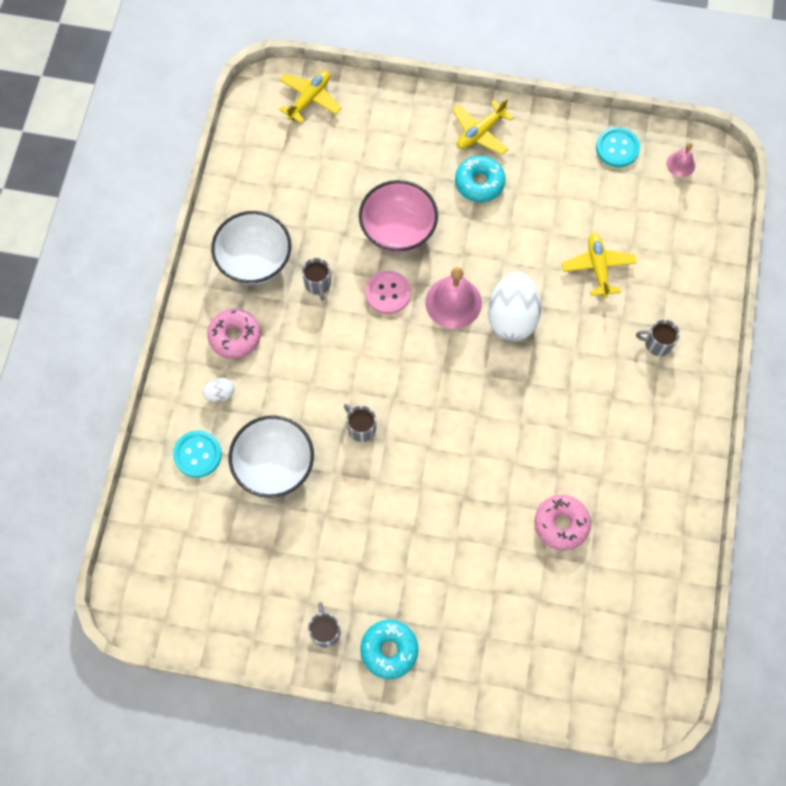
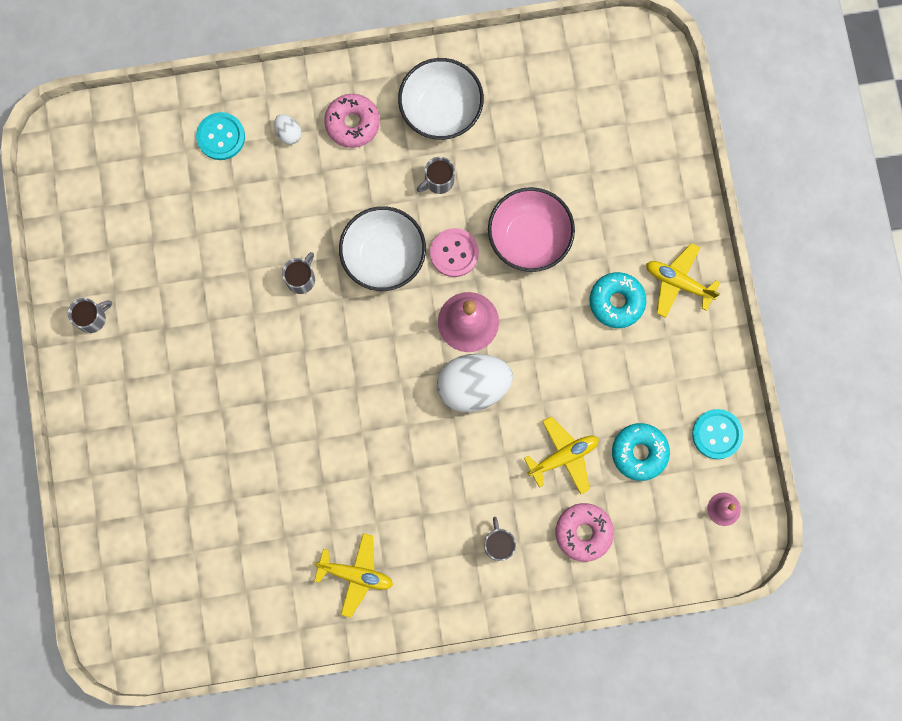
camera: 70 degrees right, 10 degrees up
white bowl [229,415,314,498] -> white bowl moved to [339,206,426,291]
yellow plane [279,70,341,124] -> yellow plane moved to [314,533,393,618]
turquoise donut [360,620,419,679] -> turquoise donut moved to [612,423,670,481]
pink donut [535,495,591,551] -> pink donut moved to [556,503,614,562]

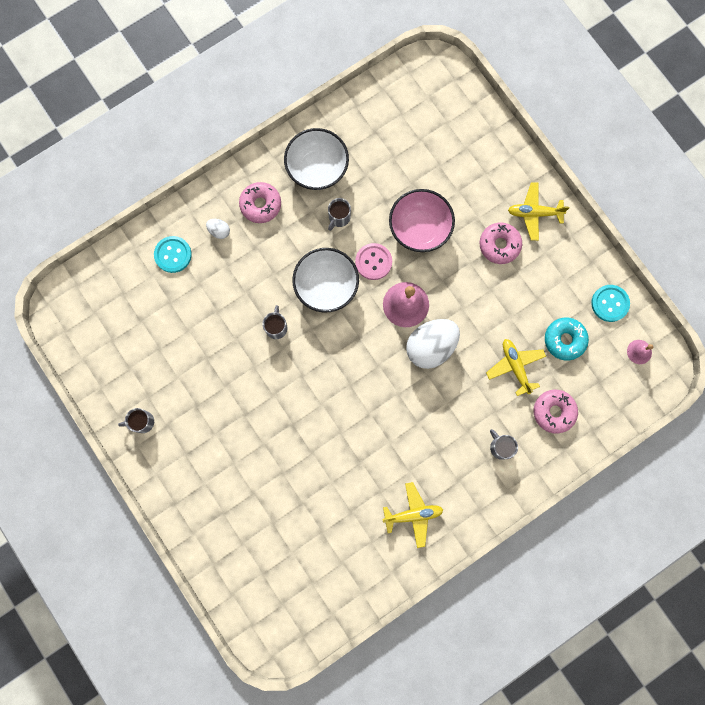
camera: 25 degrees left, 0 degrees up
grey mug [68,298,112,333] -> grey mug turned 135 degrees counterclockwise [118,408,154,433]
yellow plane [524,417,599,494] -> yellow plane turned 60 degrees counterclockwise [486,339,546,396]
turquoise donut [590,272,646,328] -> pink donut [480,223,522,264]

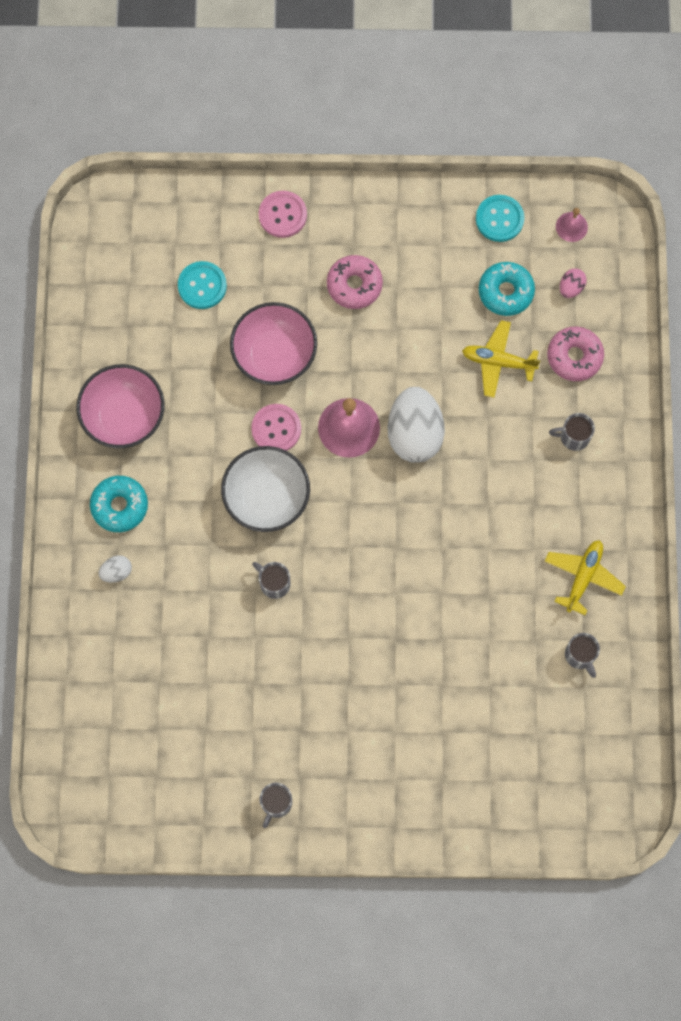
camera: 55 degrees left, 5 degrees down
turquoise button [154,236,192,273] -> turquoise button moved to [178,261,227,309]
pink donut [239,182,281,223] -> turquoise donut [90,476,148,532]
white bowl [284,128,349,190] -> pink bowl [77,364,165,448]
grey mug [328,198,351,231] -> grey mug moved to [565,633,600,678]
yellow plane [508,182,570,241] -> none
none -> pink button [259,191,307,238]
none -> pink egg [560,268,587,298]

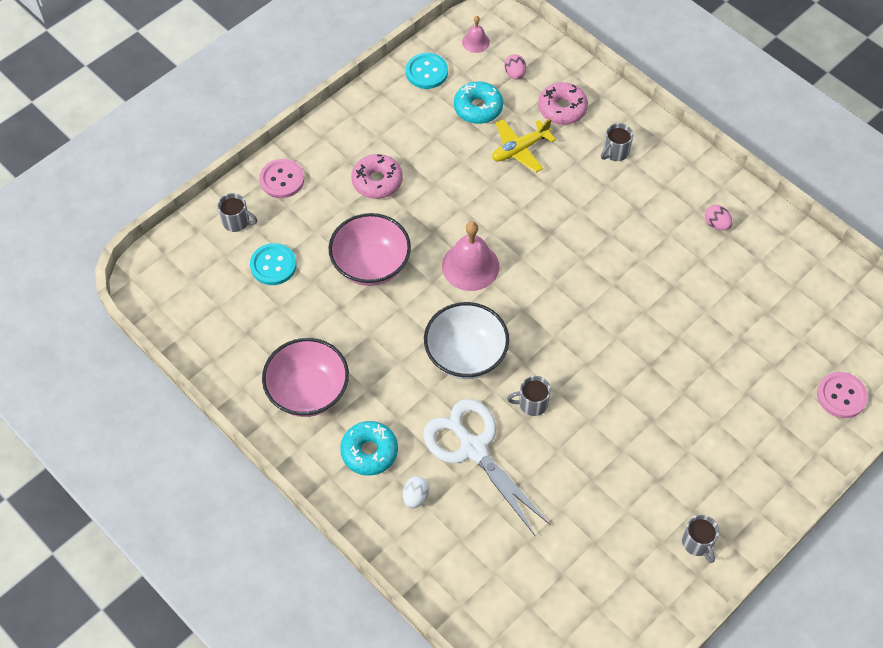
camera: 45 degrees left, 15 degrees down
pink button [251,404,301,451] -> pink button moved to [817,372,868,418]
white egg [387,387,445,463] -> none
yellow plane [545,540,626,615] -> pink egg [705,205,733,230]
grey mug [565,633,600,678] -> grey mug moved to [218,193,257,232]
none -> white scissors [423,399,551,535]

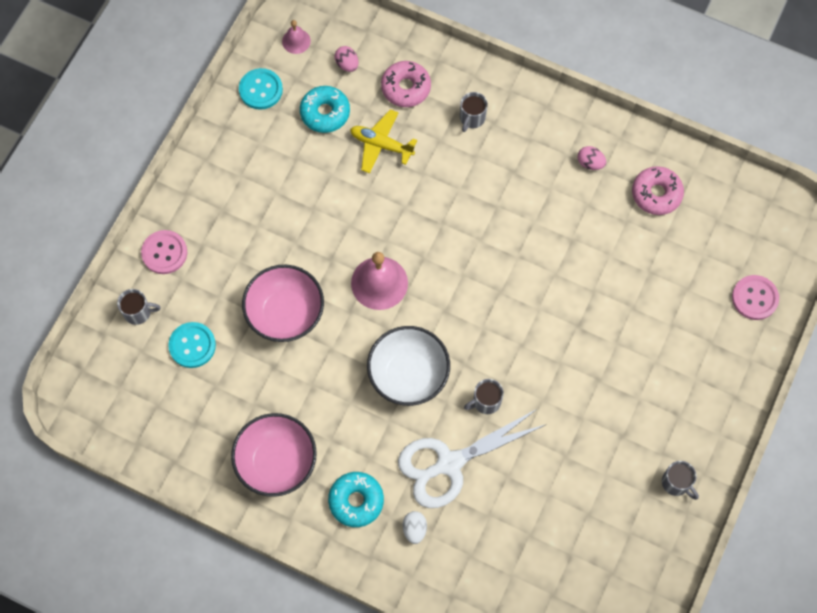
camera: 20 degrees left, 10 degrees up
pink donut [351,154,403,199] -> pink donut moved to [632,166,684,215]
white scissors [423,399,551,535] -> white scissors turned 60 degrees counterclockwise [398,409,545,508]
yellow plane [492,118,556,173] -> yellow plane turned 75 degrees clockwise [350,109,417,173]

